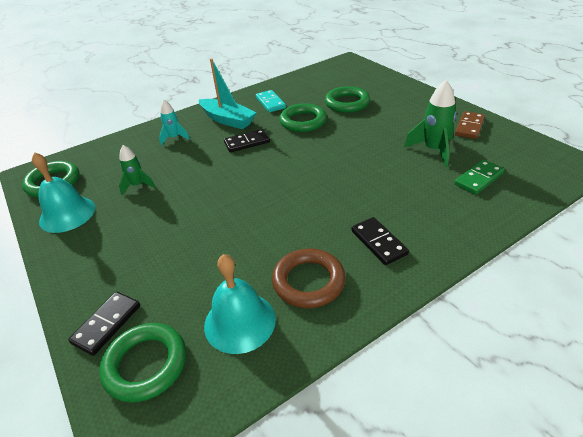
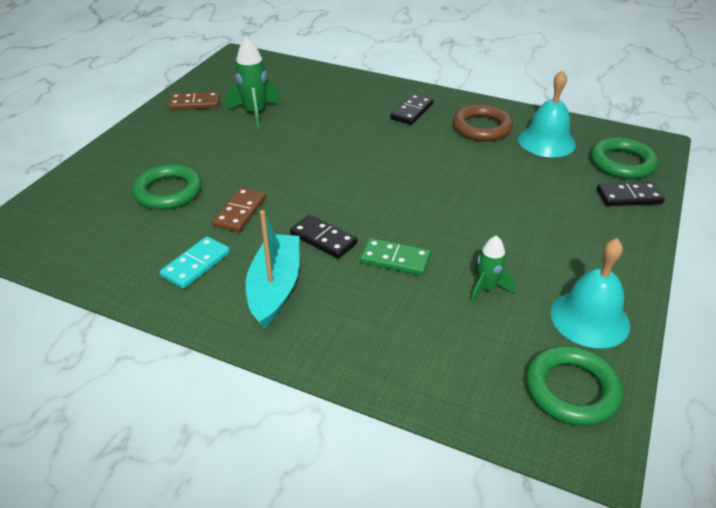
camera: 125 degrees left, 0 degrees up
turquoise rocket [159,100,190,145] -> none
green ring [279,103,327,132] -> brown domino [212,187,266,232]
green domino [454,160,505,195] -> green domino moved to [360,238,431,276]

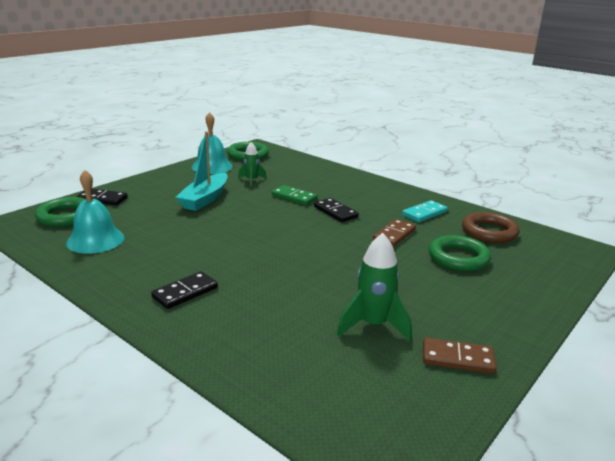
camera: 165 degrees left, 15 degrees down
turquoise boat [246,210,299,328] -> turquoise boat moved to [176,131,228,211]
brown ring [453,104,513,141] -> brown ring moved to [462,212,520,243]

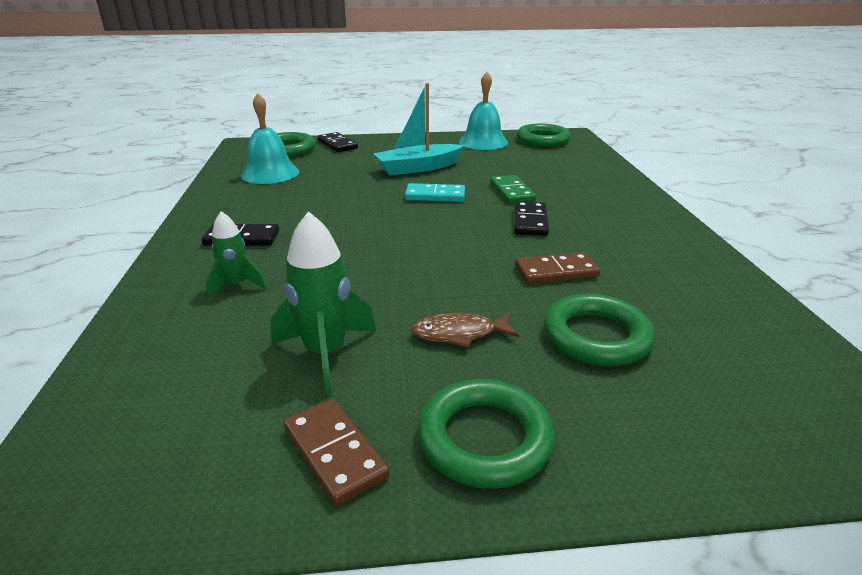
camera: 45 degrees right, 5 degrees up
green rocket [238,142,266,187] -> green rocket moved to [206,211,267,299]
turquoise domino [402,200,448,222] -> turquoise domino moved to [405,183,465,202]
brown ring [462,212,520,243] -> none
none -> brown fish [412,313,519,348]
none -> green ring [417,379,555,489]

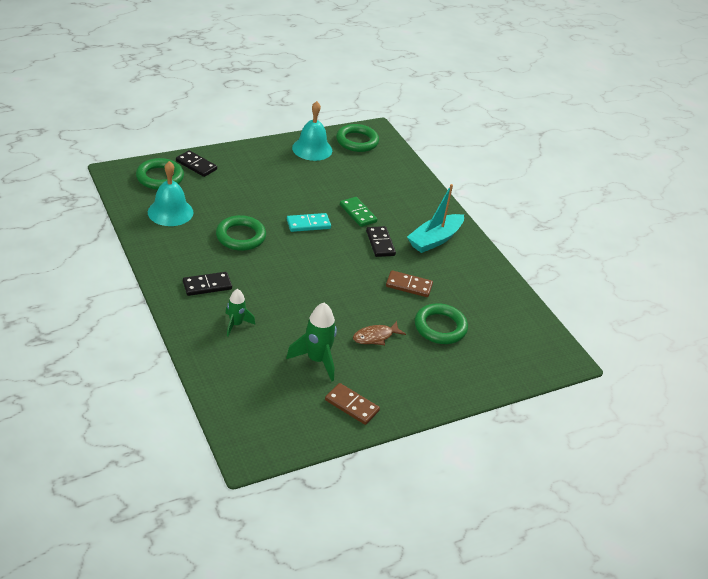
camera: 25 degrees left, 10 degrees up
turquoise boat [373,83,464,175] -> turquoise boat moved to [407,184,464,253]
green ring [417,379,555,489] -> green ring moved to [216,215,266,251]
brown domino [515,252,600,284] -> brown domino turned 45 degrees clockwise [386,270,433,297]

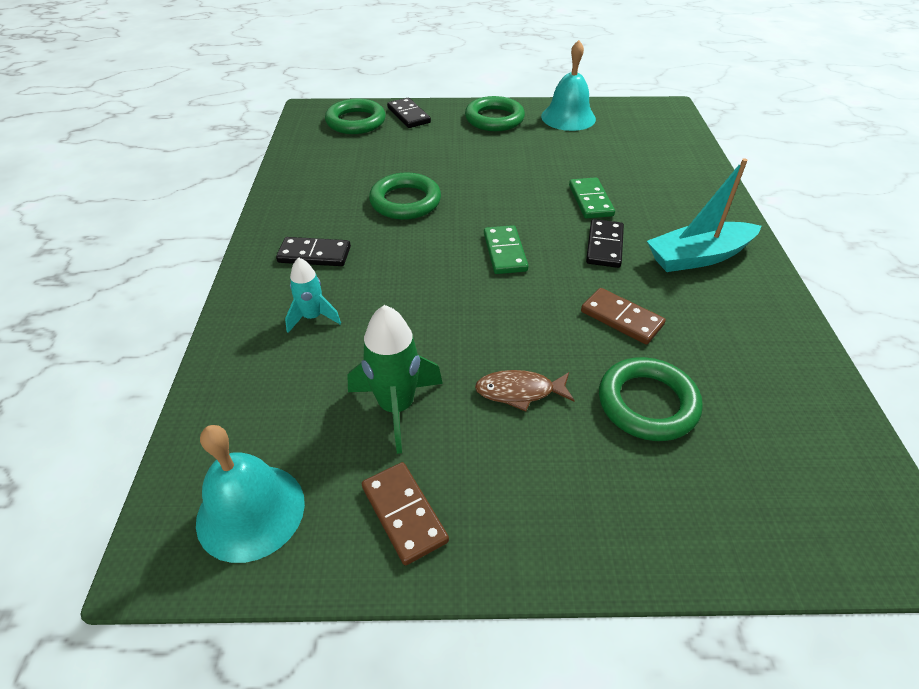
camera: 30 degrees right, 5 degrees up
turquoise bell [148,161,193,226] -> turquoise bell moved to [196,425,305,563]
green rocket [225,289,255,336] -> turquoise rocket [285,257,341,333]
turquoise domino [287,213,331,232] -> none
green ring [336,124,379,152] -> green ring moved to [465,96,525,131]
none -> green domino [484,225,528,274]

